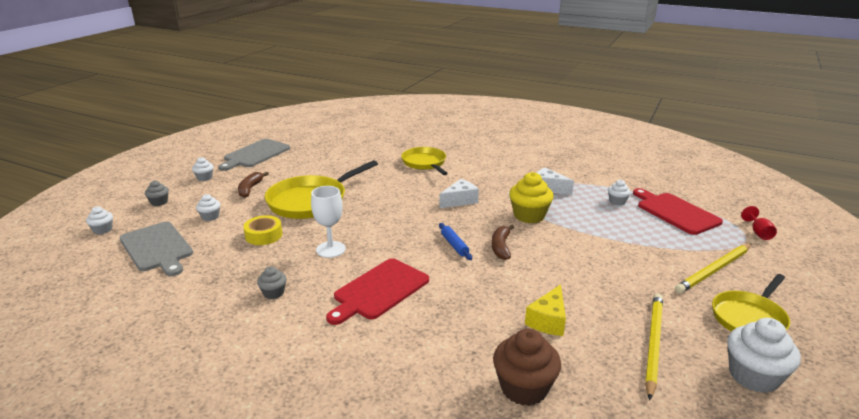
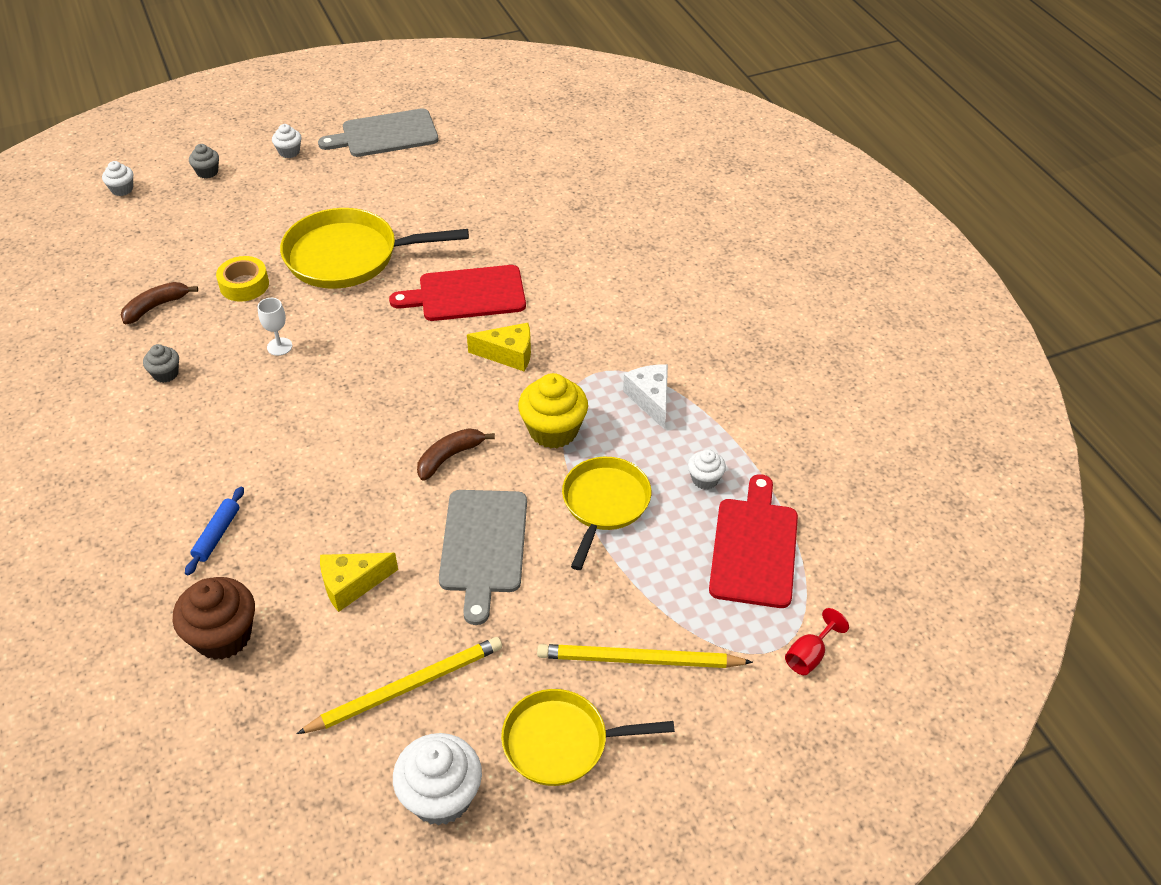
camera: 40 degrees right, 20 degrees up
grey cutting board [119,222,193,276] -> grey cutting board moved to [439,490,527,625]
white cupcake [196,194,220,221] -> none
brown banana [238,172,269,198] -> brown banana moved to [121,282,198,324]
white goblet [311,186,346,258] -> white goblet [258,298,292,356], size x0.63
red cutting board [326,258,429,325] -> red cutting board moved to [389,265,526,321]
yellow pan [401,147,448,175] -> yellow pan moved to [562,457,651,570]
white cheese [439,179,479,208] -> yellow cheese [467,323,531,371]
blue rolling pin [439,223,472,260] -> blue rolling pin moved to [185,487,244,575]

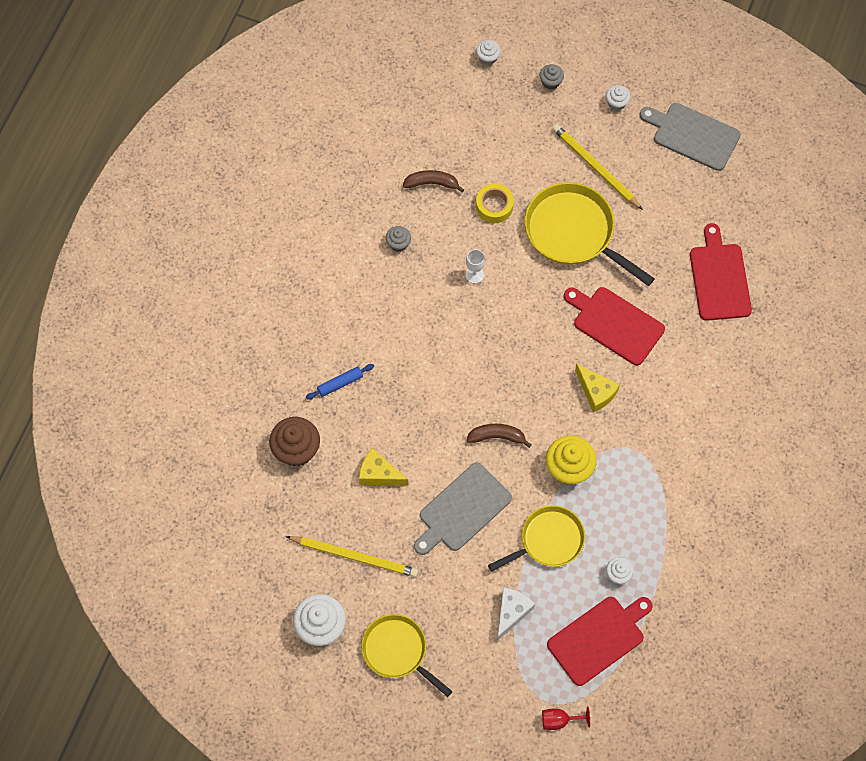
camera: 45 degrees right, 20 degrees up
yellow pencil [537,644,753,668] -> yellow pencil moved to [552,124,643,210]
white cheese [623,365,668,430] -> white cheese moved to [497,587,535,641]
none -> red cutting board [690,223,752,321]

